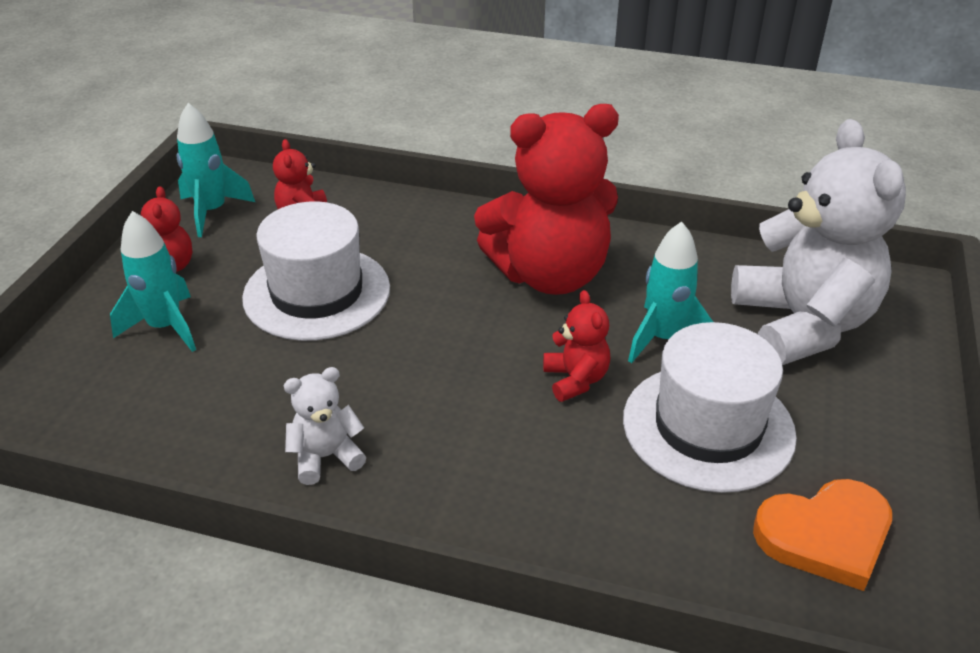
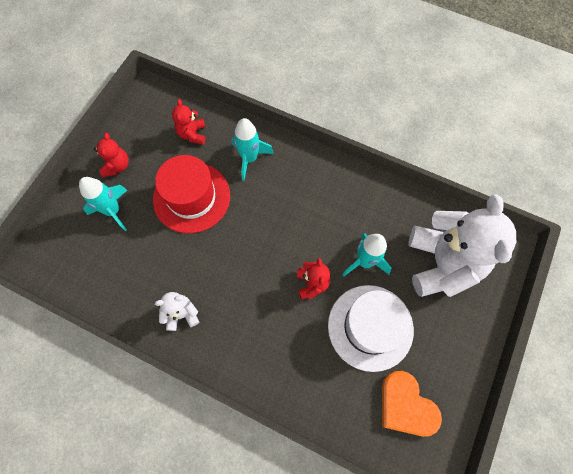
camera: 10 degrees right, 30 degrees up
turquoise rocket [176,103,255,237] -> turquoise rocket moved to [232,118,274,181]
white hat [242,201,390,341] -> red hat [153,155,230,234]
red teddy bear [474,104,619,295] -> none
orange heart [753,479,892,591] -> orange heart turned 60 degrees clockwise [382,371,442,437]

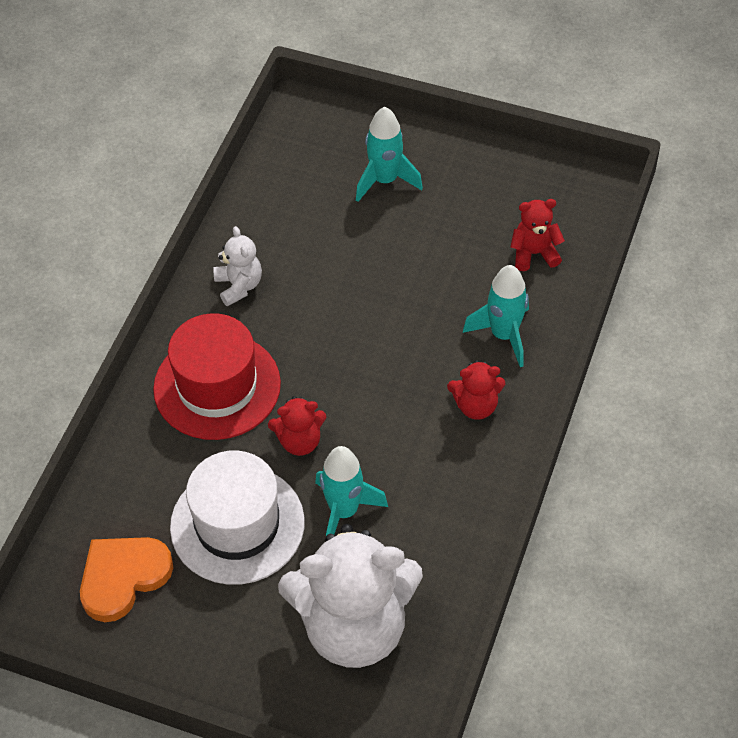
camera: 85 degrees right, 15 degrees down
red teddy bear [94,133,129,177] -> red teddy bear moved to [447,360,505,420]
red hat [153,155,230,234] -> red hat moved to [153,313,281,440]

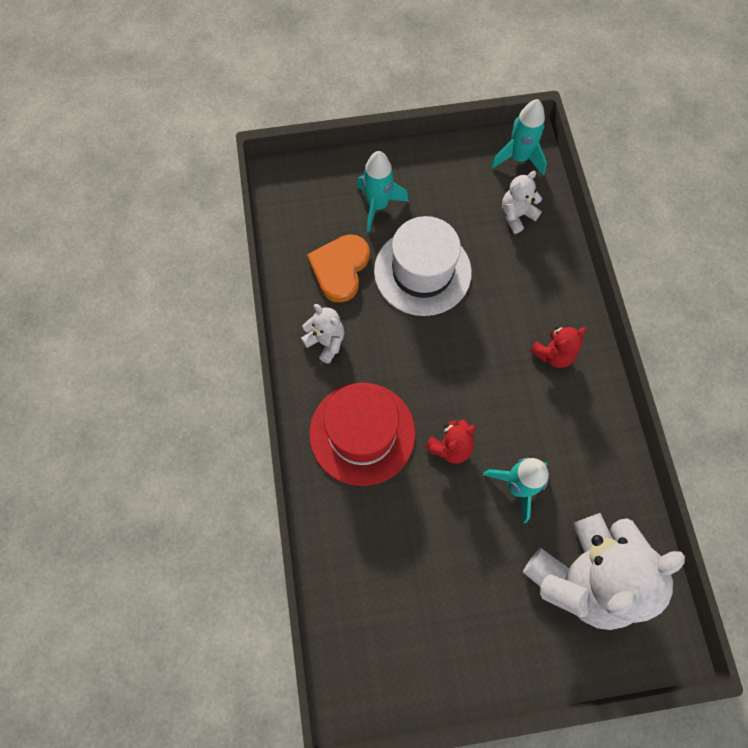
camera: 30 degrees left, 15 degrees up
orange heart [80,537,173,622] -> orange heart moved to [307,234,370,303]
white hat [170,450,305,585] -> white hat moved to [374,216,472,316]
turquoise rocket [463,265,529,367] -> turquoise rocket moved to [491,99,547,175]
red teddy bear [511,199,565,271] -> white teddy bear [502,171,542,234]

